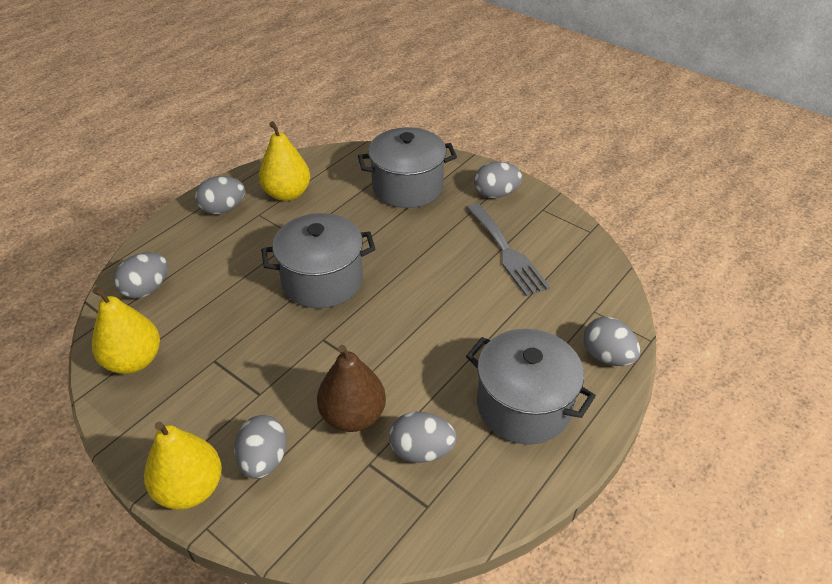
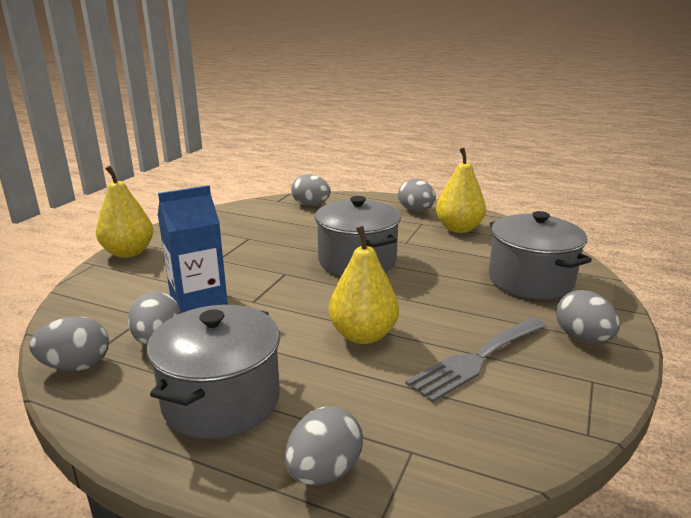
camera: 75 degrees right, 20 degrees down
yellow pear [92,287,160,374] -> yellow pear moved to [329,226,399,344]
grey egg [234,415,287,479] -> grey egg moved to [29,316,109,371]
brown pear [317,345,386,432] -> blue carton [158,185,228,313]

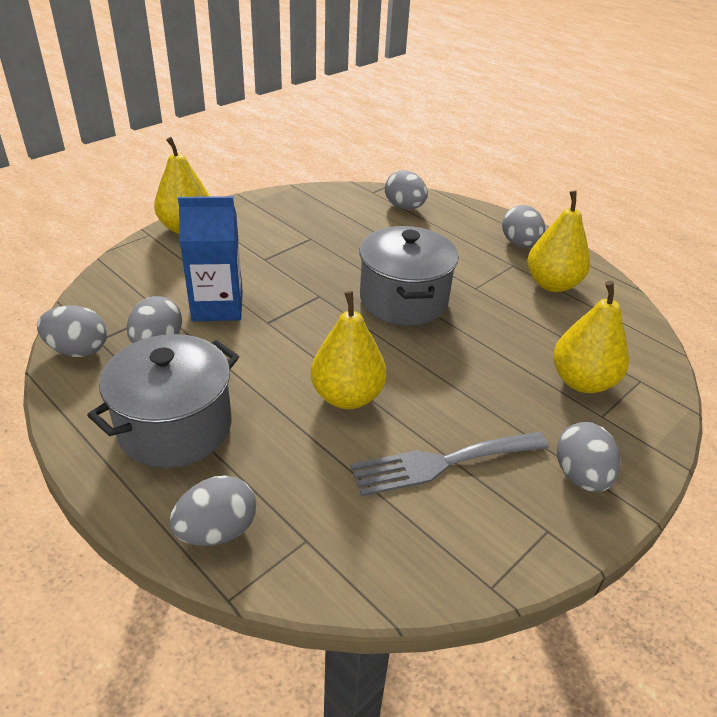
camera: 20 degrees right, 15 degrees up
grey pot [489,211,592,300] -> yellow pear [553,281,629,393]

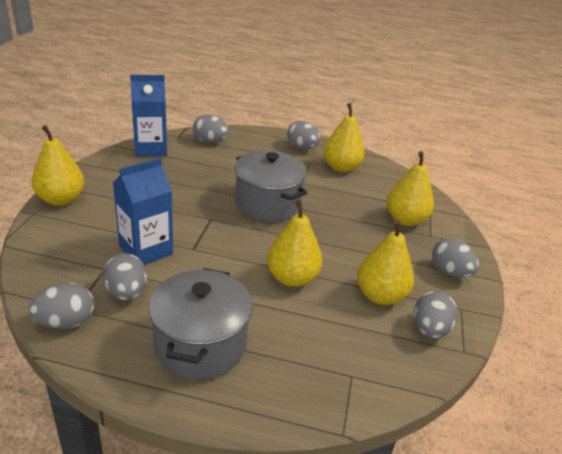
camera: 35 degrees left, 5 degrees down
grey egg [169,475,256,546] -> grey egg moved to [414,291,458,338]
grey fork [350,432,549,497] -> yellow pear [357,220,414,305]
none -> blue carton [130,75,167,157]

